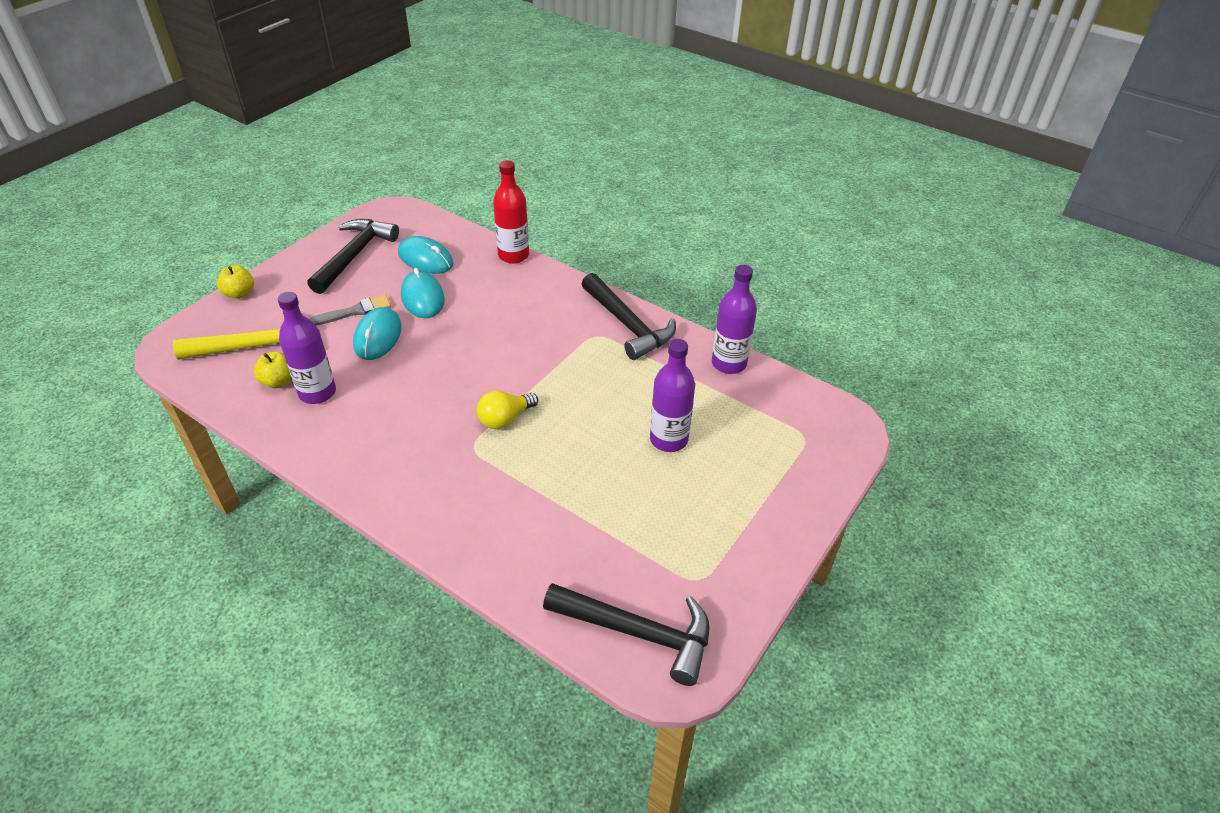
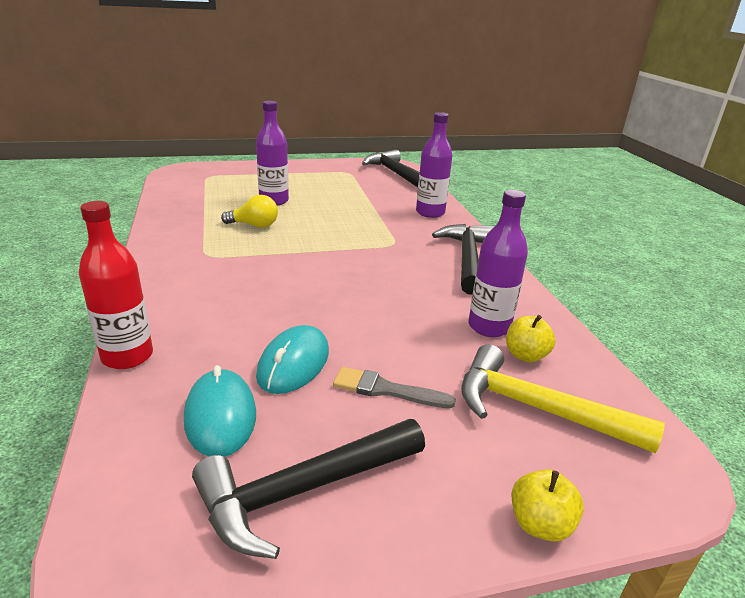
camera: 140 degrees left, 15 degrees down
turquoise mouse [353,307,402,360] -> none
yellow light bulb [477,391,538,429] -> yellow light bulb moved to [221,195,278,228]
black hammer [582,273,676,360] -> black hammer moved to [432,224,495,295]
purple bottle [712,265,757,374] -> purple bottle moved to [416,112,453,218]

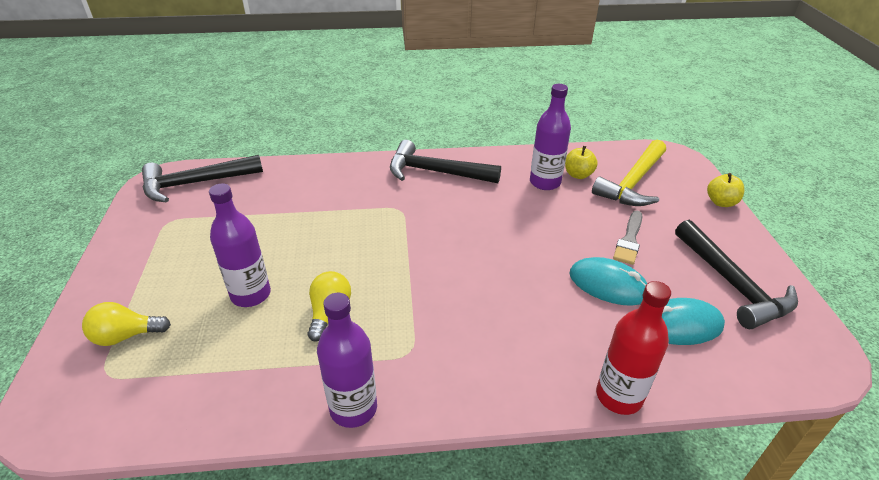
camera: 80 degrees left, 10 degrees up
purple bottle [416,112,453,218] -> purple bottle moved to [317,293,377,428]
none -> yellow light bulb [82,302,171,346]

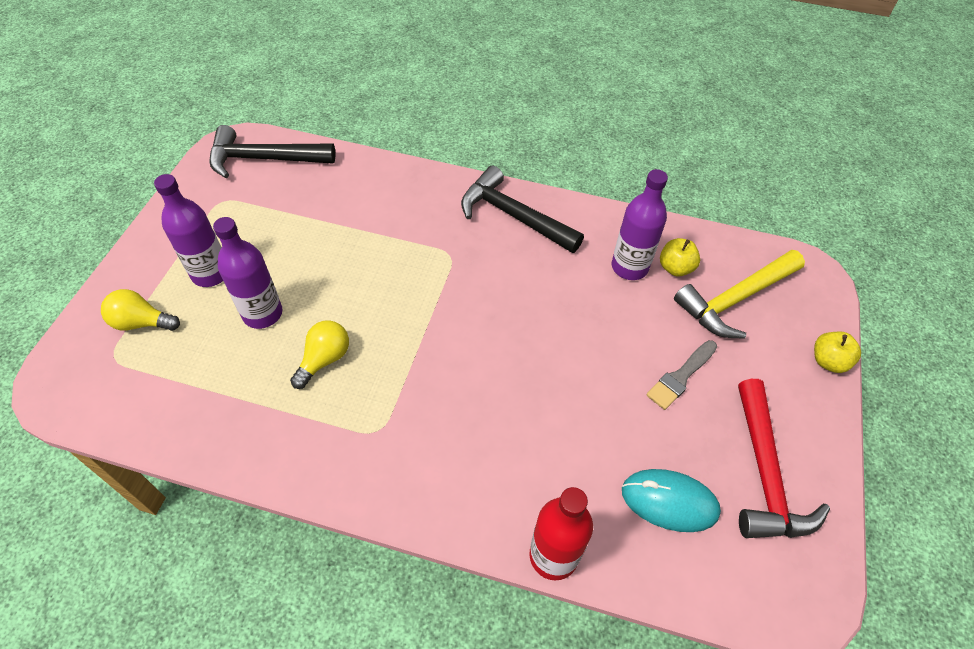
camera: 20 degrees right, 15 degrees up
purple bottle [317,293,377,428] -> purple bottle moved to [154,174,223,287]
turquoise mouse [569,257,647,306] -> none
black hammer [675,220,798,329] -> red hammer [738,379,830,538]

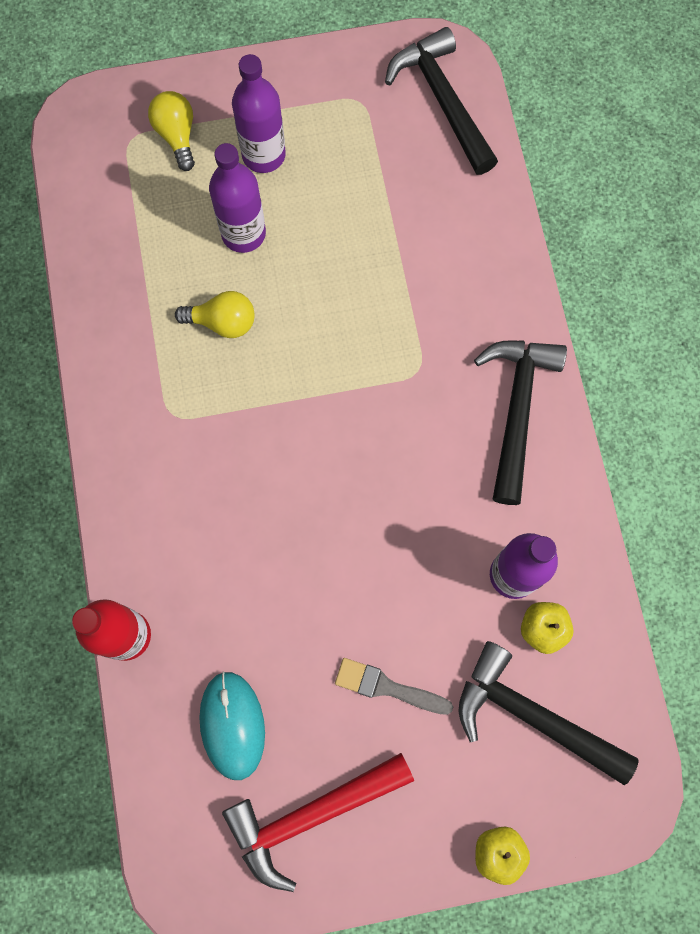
camera: 65 degrees right, 20 degrees up
yellow hammer [674,250,805,339] -> black hammer [459,641,639,785]

